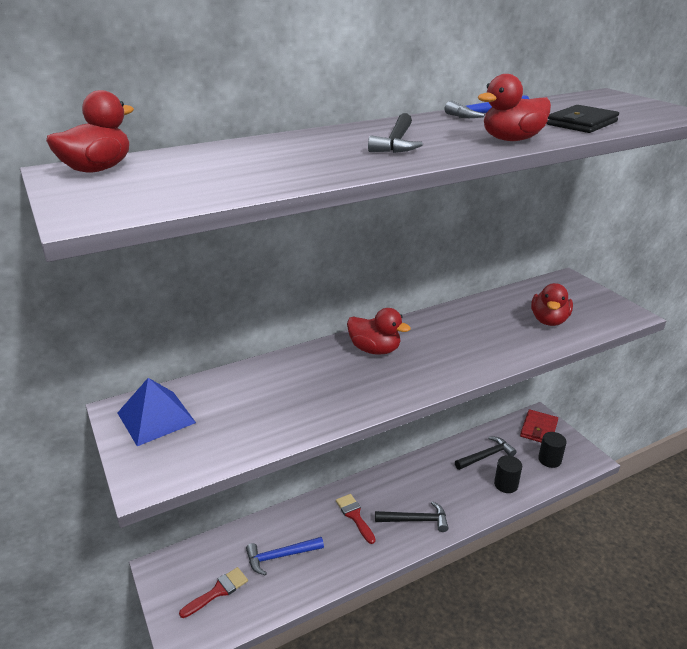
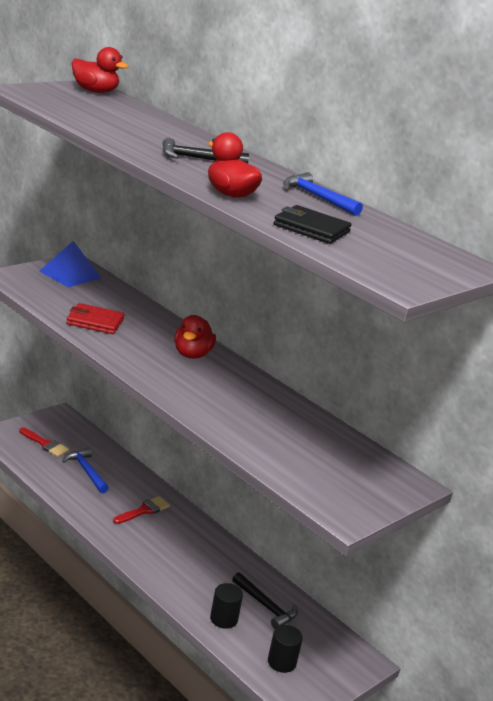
camera: 70 degrees right, 5 degrees down
black hammer [375,501,449,532] -> none
red wallet [520,409,558,442] -> red wallet moved to [66,303,125,334]
red duck [531,283,573,326] -> none

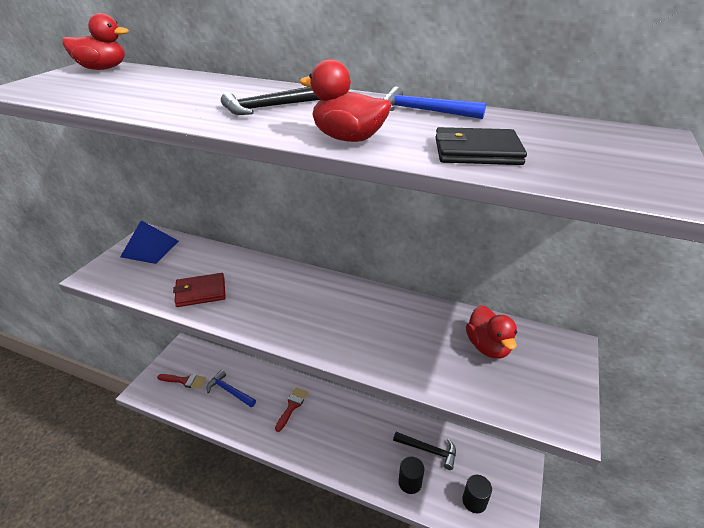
camera: 20 degrees left, 10 degrees up
red duck [174,315,216,359] -> red duck moved to [466,305,517,358]

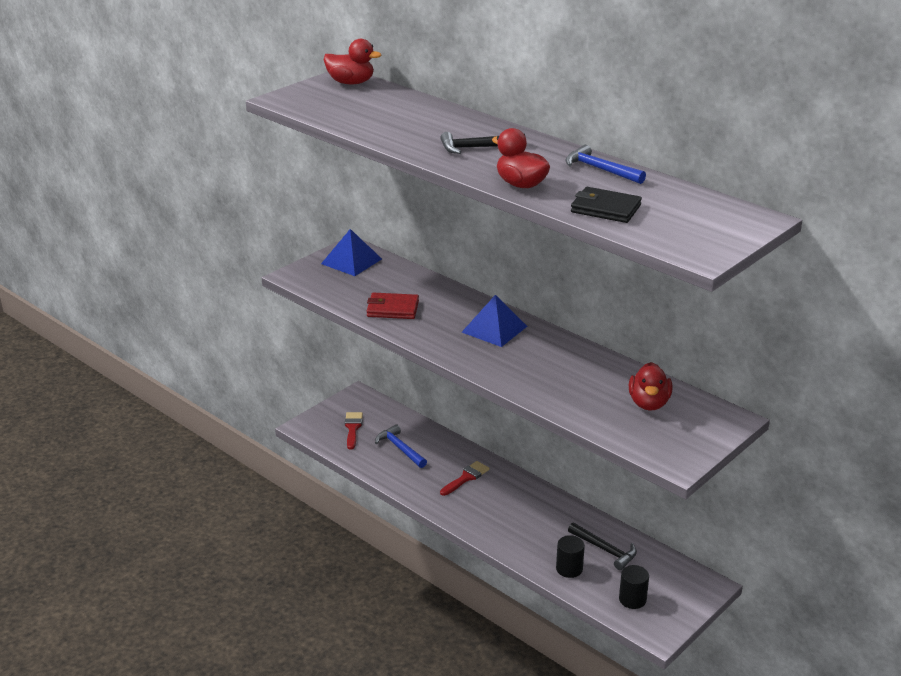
camera: 20 degrees right, 5 degrees down
red brush [157,374,206,389] -> red brush turned 120 degrees counterclockwise [345,412,363,449]
none -> blue pyramid [462,295,527,347]

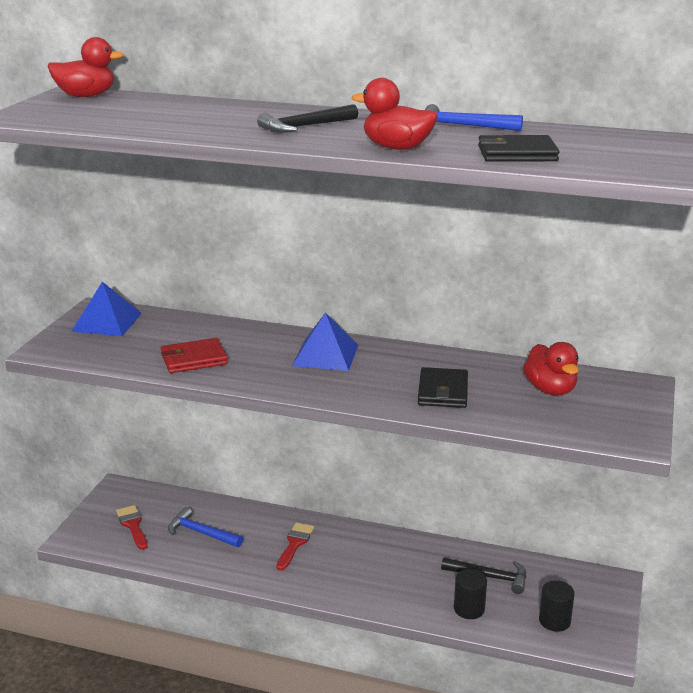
camera: 25 degrees left, 5 degrees down
none -> black wallet [418,367,468,408]

